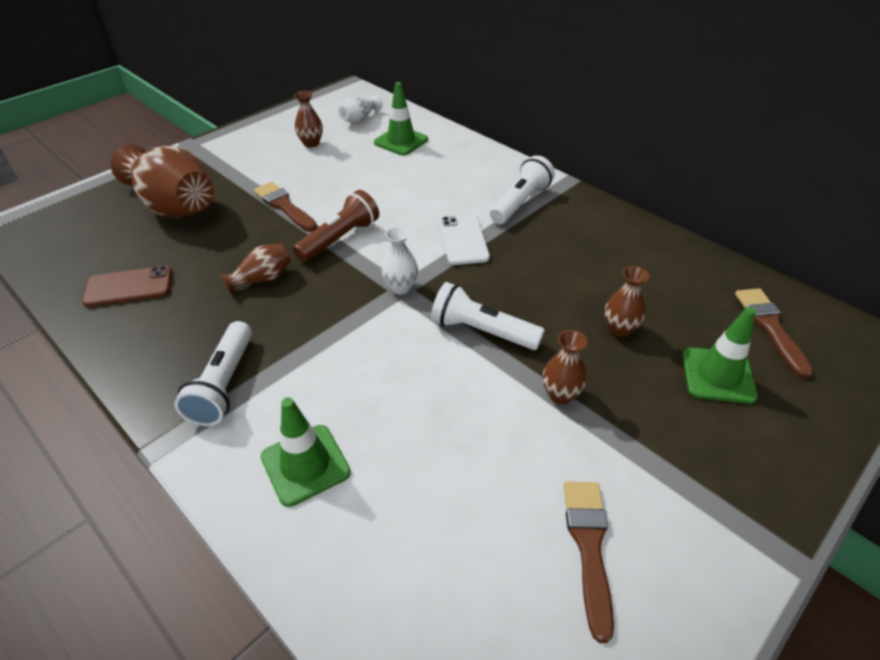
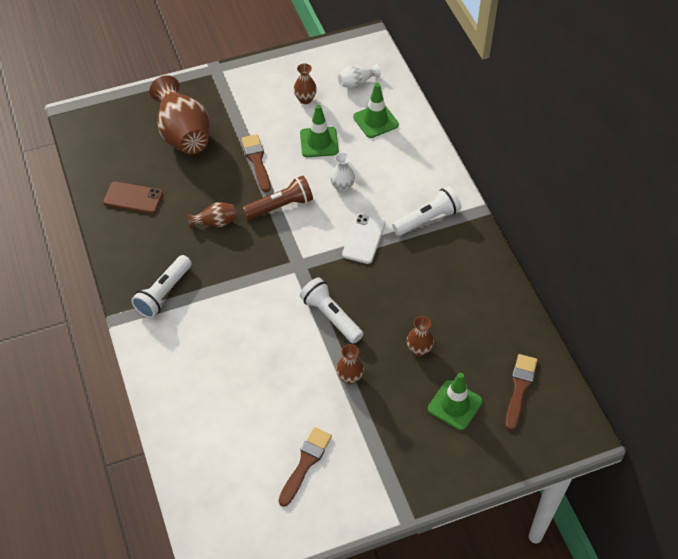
camera: 25 degrees right, 10 degrees up
green traffic cone [261,397,351,507] -> green traffic cone moved to [300,105,339,157]
white vase [381,226,418,295] -> white vase moved to [330,152,355,193]

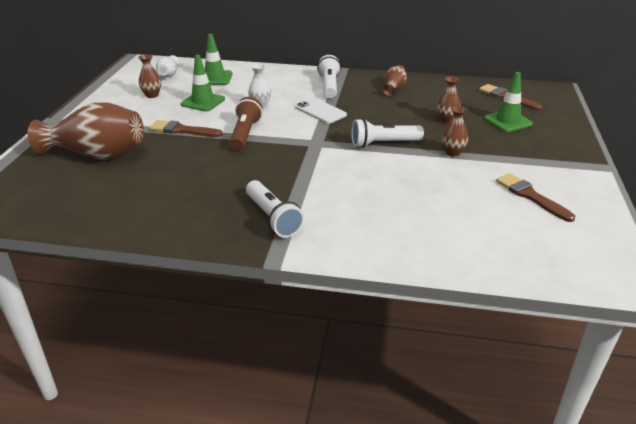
camera: 60 degrees left, 20 degrees down
brown phone [103,181,163,214] -> none
brown vase [188,202,237,229] -> brown vase moved to [382,65,407,97]

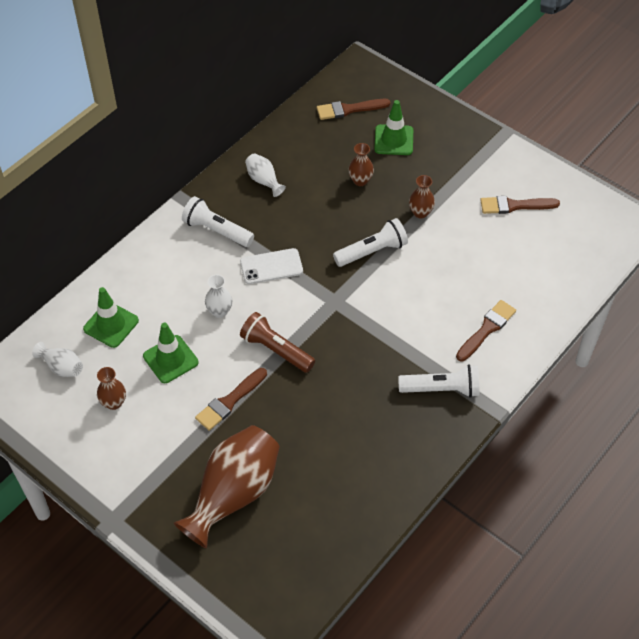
camera: 60 degrees left, 20 degrees up
white flashlight [351,118,424,148] -> white flashlight turned 135 degrees counterclockwise [333,218,408,267]
brown vase [382,65,407,97] -> white vase [245,153,286,197]
none -> brown brush [456,300,516,361]

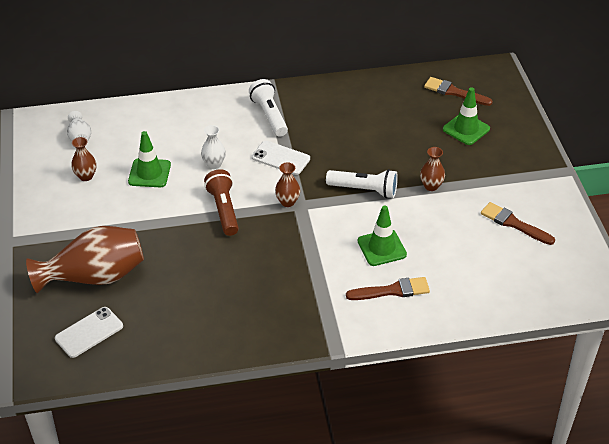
camera: 40 degrees right, 10 degrees down
green traffic cone [83,287,139,348] -> green traffic cone moved to [358,206,407,266]
brown brush [195,368,267,431] -> none
white vase [245,153,286,197] -> none
brown vase [348,143,374,186] -> brown vase moved to [275,162,300,207]
white flashlight [398,365,479,398] -> none
none -> white phone [55,307,123,358]

